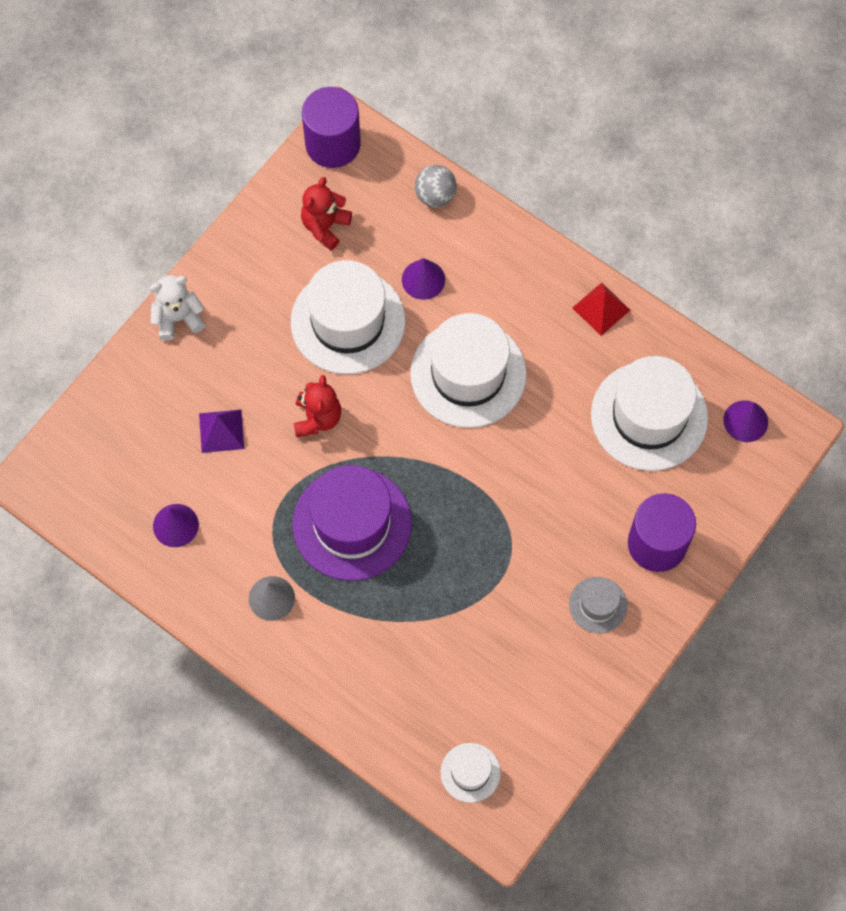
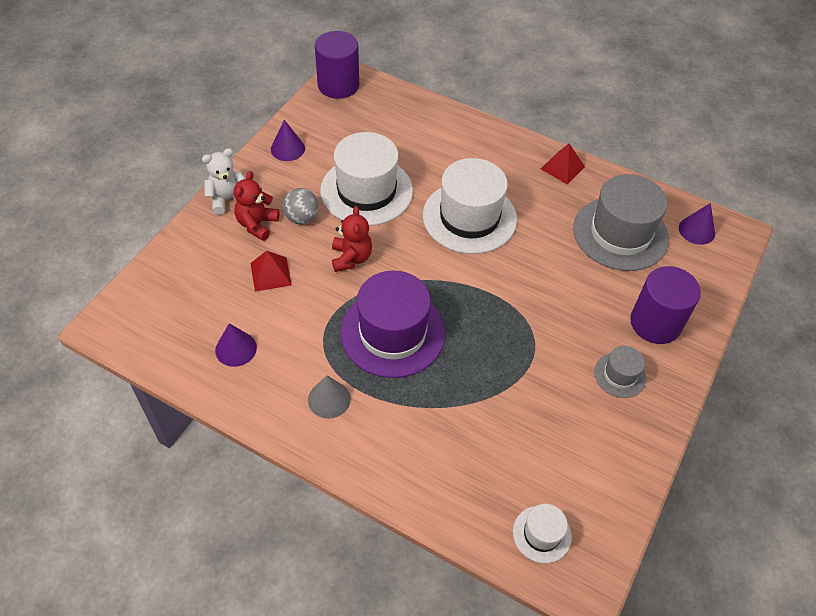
camera: 10 degrees left, 15 degrees down
purple pyramid [199,410,244,453] -> red pyramid [250,251,292,292]
red teddy bear [301,177,352,250] -> red teddy bear moved to [234,171,279,241]
purple cone [402,258,445,300] -> purple cone moved to [271,120,305,161]
grey ball [415,165,457,207] -> grey ball moved to [283,188,319,224]
white hat [591,356,708,471] -> grey hat [573,174,669,271]

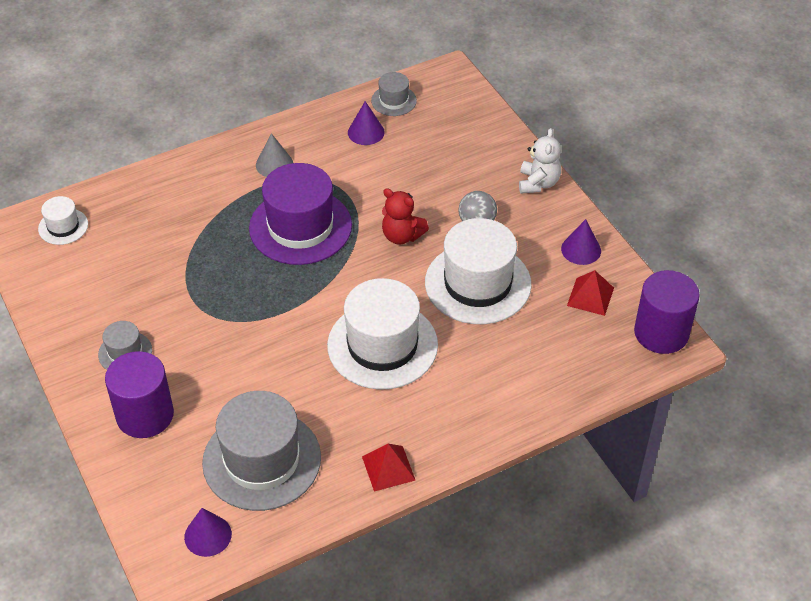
camera: 125 degrees right, 5 degrees down
red teddy bear [234,171,279,241] -> none
red pyramid [250,251,292,292] -> red pyramid moved to [567,270,614,316]
none -> grey hat [371,72,417,116]

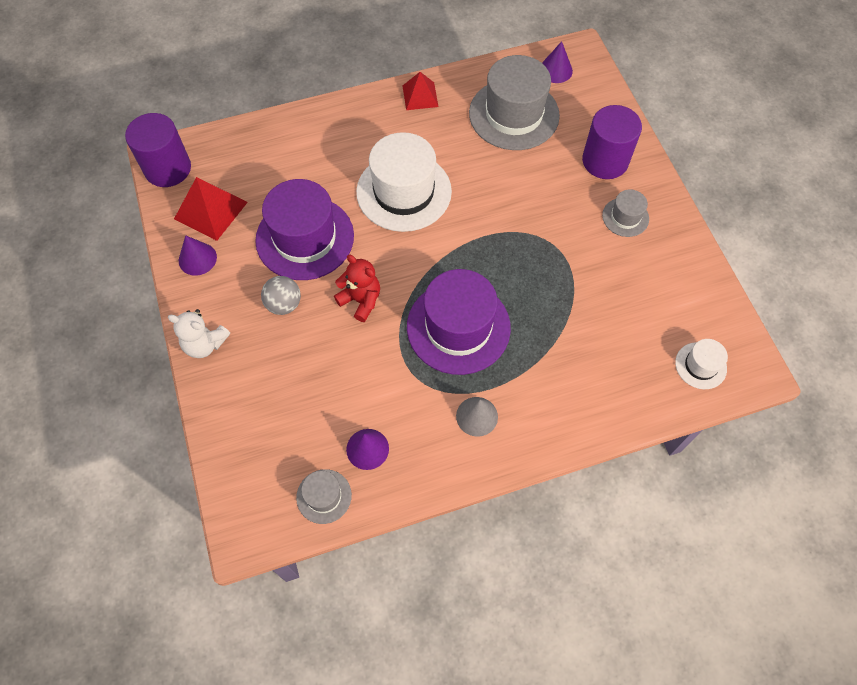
camera: 170 degrees left, 15 degrees up
white hat [425,218,531,324] -> purple hat [255,179,354,280]
white teddy bear [519,128,561,194] -> white teddy bear turned 90 degrees counterclockwise [168,309,230,358]
red pyramid [567,270,614,316] -> red pyramid [174,177,248,241], size x1.51

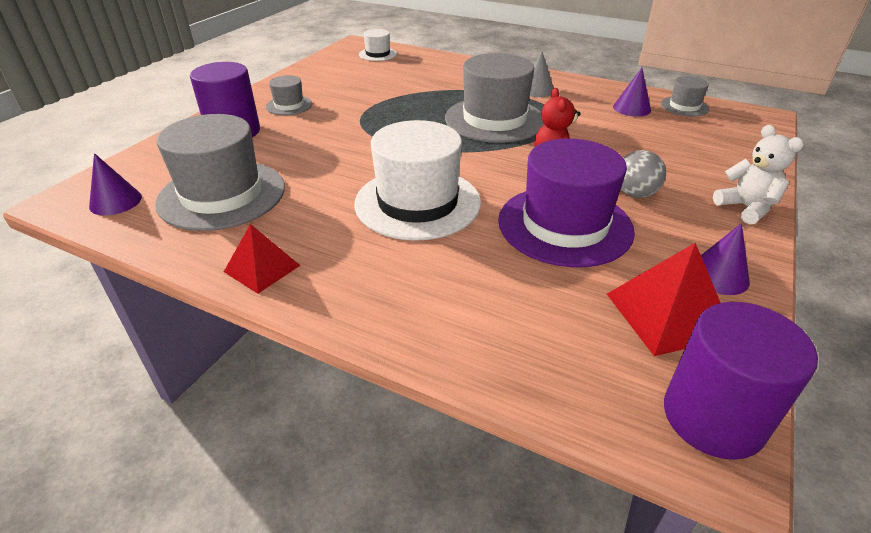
camera: 135 degrees left, 25 degrees down
purple hat [407,269,511,375] -> grey hat [445,53,545,143]

